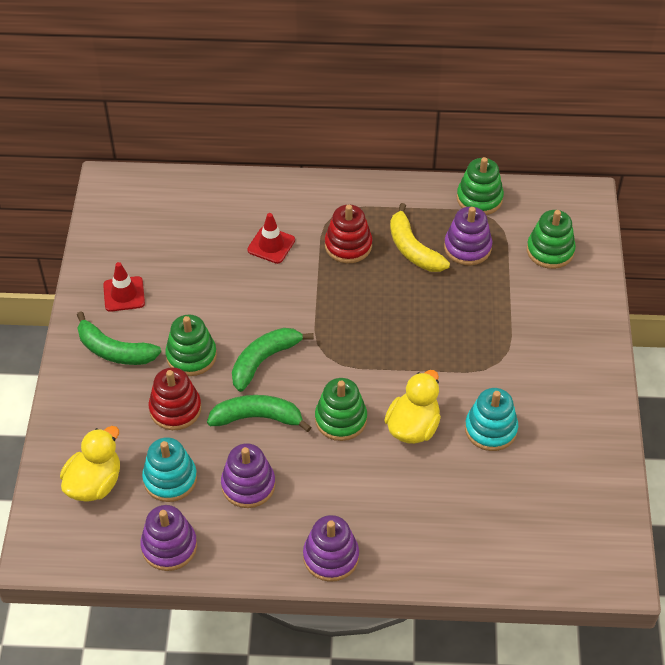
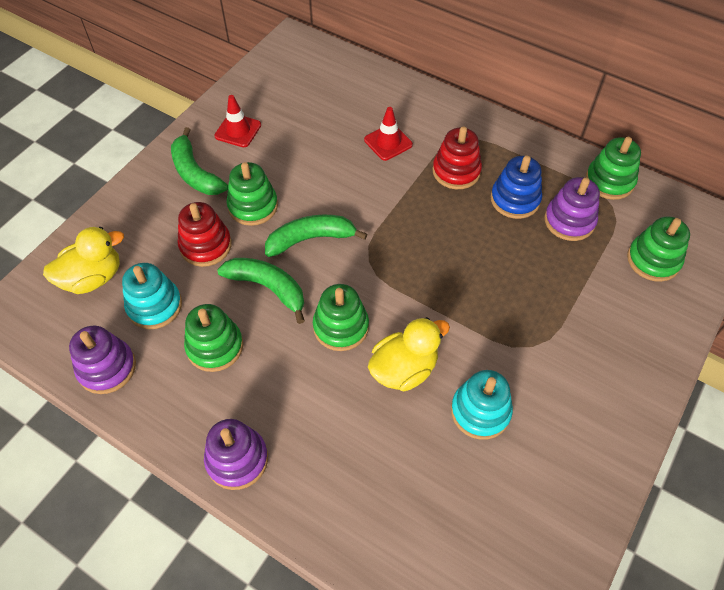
camera: 30 degrees right, 5 degrees up
purple stacking toy [221,443,275,508] -> green stacking toy [184,304,243,372]
yellow banana [390,203,450,272] -> blue stacking toy [491,155,542,219]

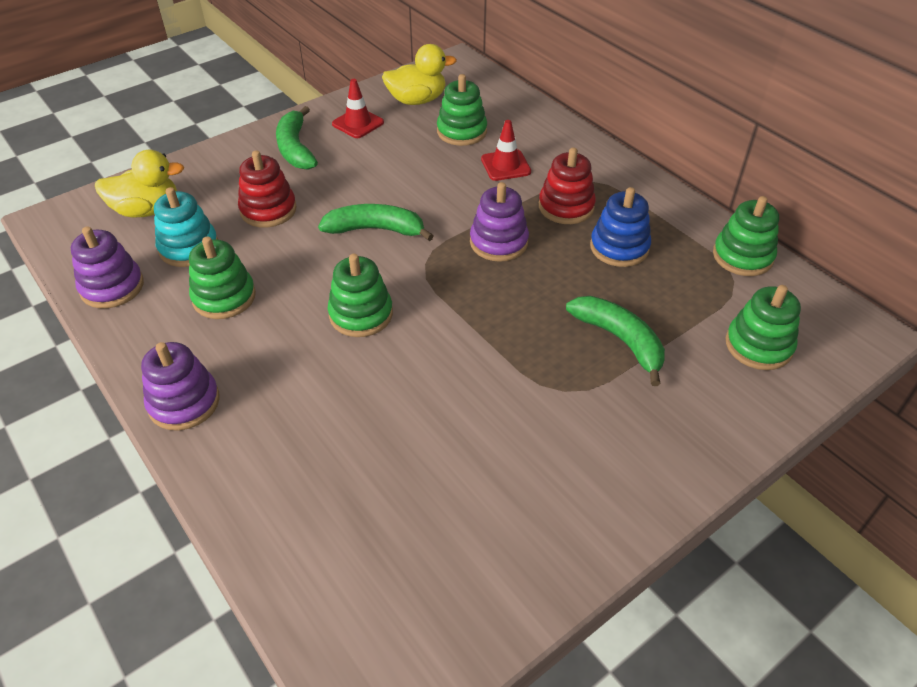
camera: 20 degrees right, 10 degrees down
green banana [217,258,305,324] -> green banana moved to [566,296,665,386]
green stacking toy [227,162,278,226] -> green stacking toy moved to [437,74,487,146]
yellow duck [368,317,450,391] -> yellow duck moved to [382,44,457,105]
turquoise stacking toy [451,370,513,440] -> none
purple stacking toy [544,177,600,241] -> purple stacking toy moved to [470,182,529,262]

